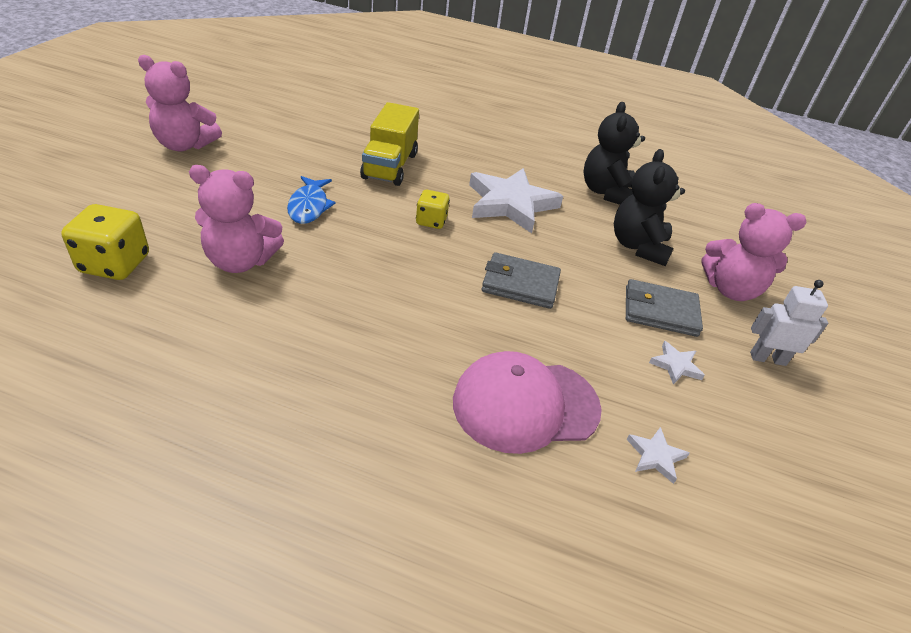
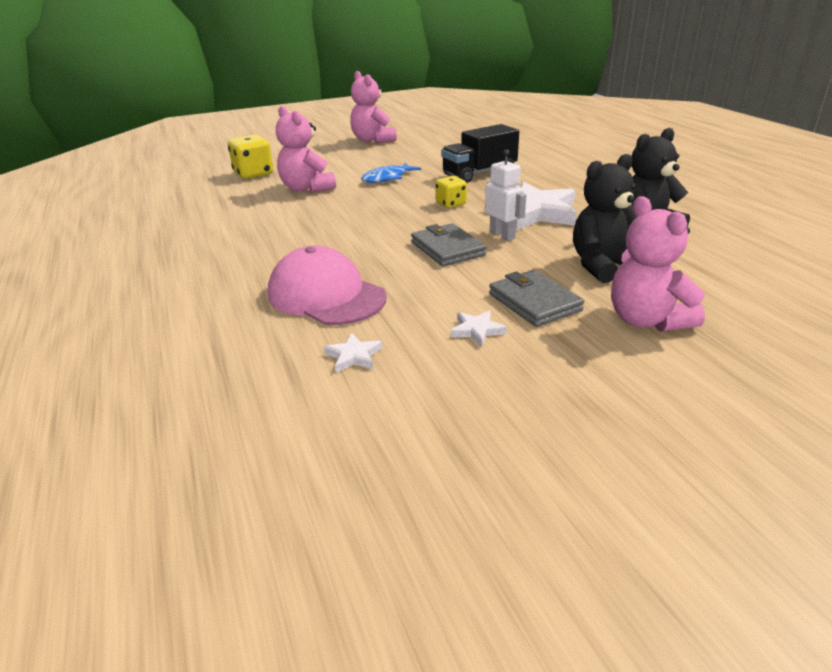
camera: 55 degrees right, 10 degrees down
yellow truck [360,102,419,186] -> black truck [441,124,519,183]
white robot [750,280,828,366] -> white robot moved to [485,149,526,241]

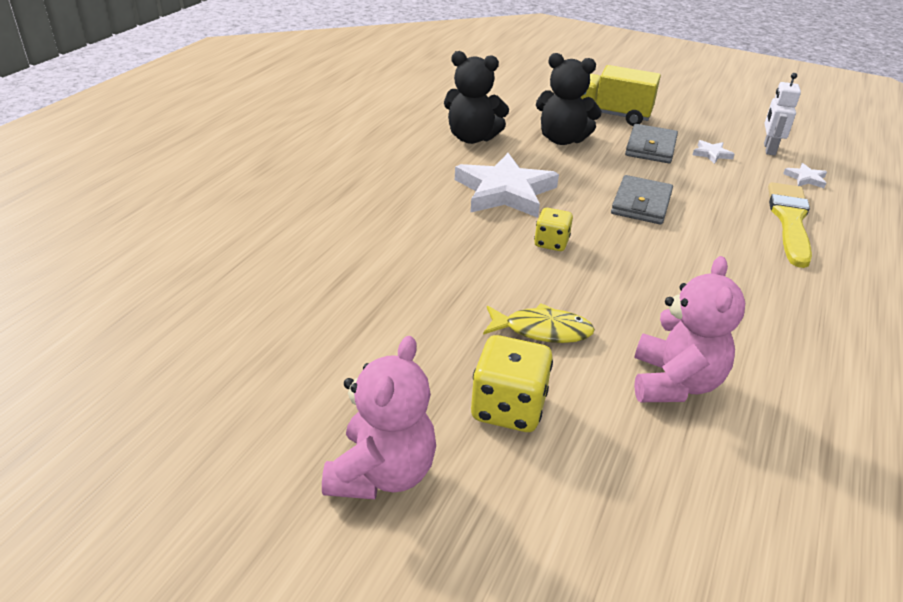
camera: 135 degrees left, 5 degrees up
yellow dice [228,135,273,179] -> yellow dice moved to [471,335,553,432]
pink cap [268,246,387,325] -> yellow brush [768,182,812,268]
blue fish [361,163,421,183] -> yellow fish [483,303,595,343]
black truck [441,124,519,183] -> none
white robot [485,149,526,241] -> white robot moved to [764,73,801,155]
pink teddy bear [611,196,705,332] -> yellow truck [581,65,661,126]

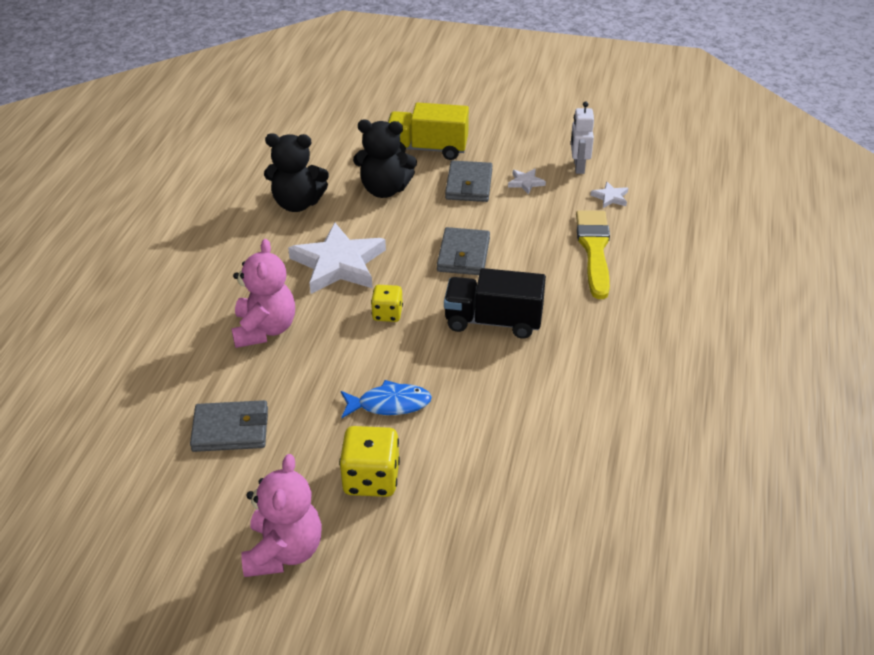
camera: 10 degrees left, 5 degrees up
yellow fish [483,303,595,343] -> blue fish [341,380,432,418]
pink teddy bear [634,256,745,402] -> pink teddy bear moved to [231,239,295,348]
none -> grey wallet [190,400,268,452]
none -> black truck [444,268,546,339]

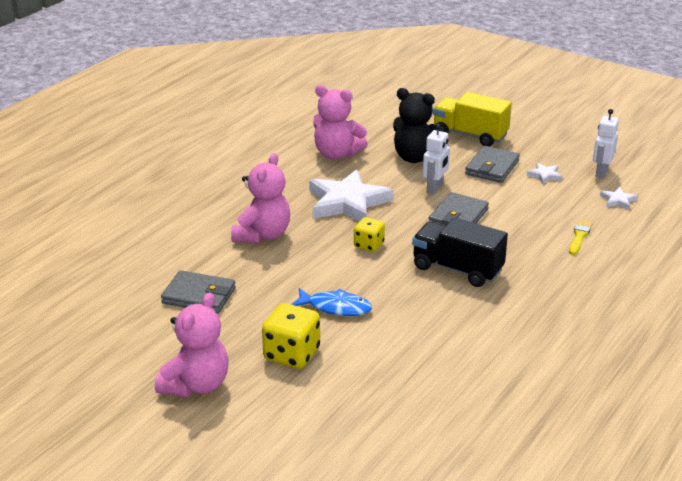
camera: 20 degrees right, 10 degrees down
black teddy bear [264,133,329,212] -> pink teddy bear [313,85,368,159]
yellow brush [576,210,610,299] -> yellow brush [569,219,593,255], size x0.50
none -> white robot [423,124,450,194]

